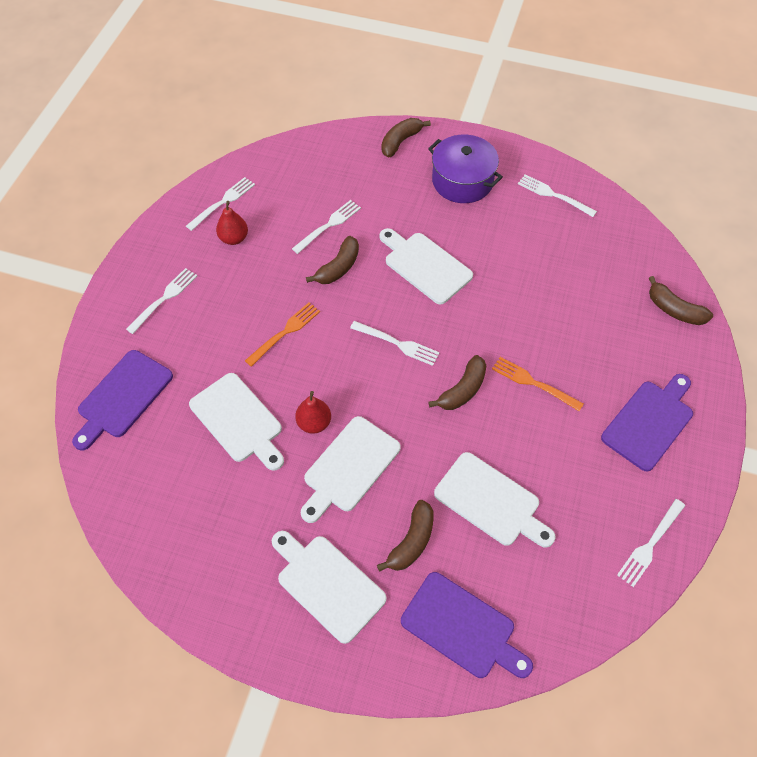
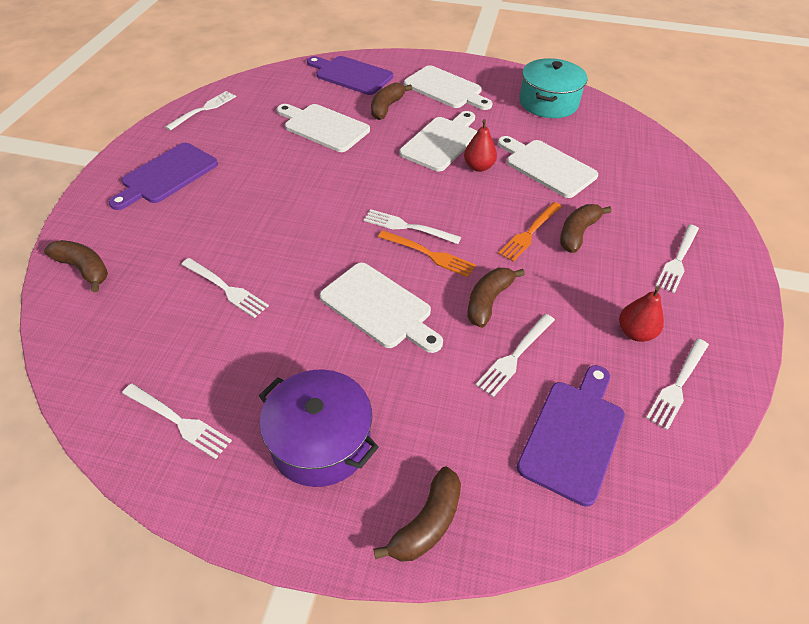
camera: 175 degrees right, 10 degrees down
purple cutting board [72,350,173,451] -> purple cutting board moved to [517,365,625,507]
brown banana [428,355,486,410] -> brown banana moved to [560,204,612,253]
orange fork [492,357,584,411] -> orange fork moved to [378,230,476,277]
none -> white fork [181,258,269,318]
none -> turquoise pot [519,58,588,118]

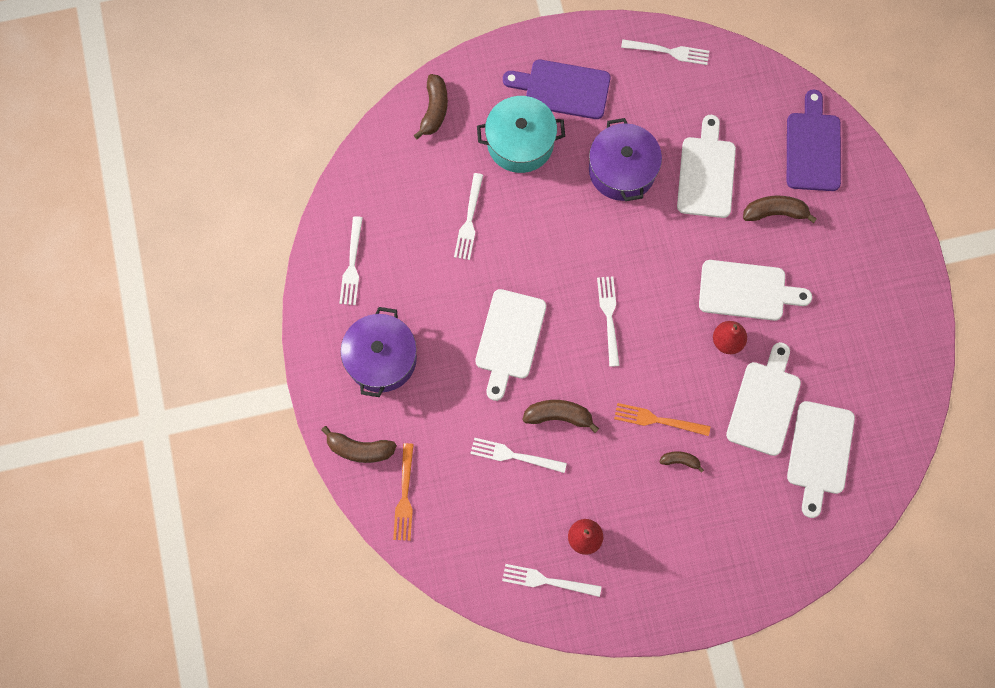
camera: 65 degrees right, 25 degrees up
orange fork [378,230,476,277] -> orange fork moved to [393,443,414,541]
white cutting board [404,65,492,110] -> white cutting board moved to [787,401,855,518]
purple cutting board [517,365,625,507] -> none
turquoise pot [519,58,588,118] -> turquoise pot moved to [477,96,565,173]
brown banana [560,204,612,253] -> brown banana [659,451,704,473], size x0.58
white fork [656,224,699,293] -> none
none -> purple pot [589,118,662,201]

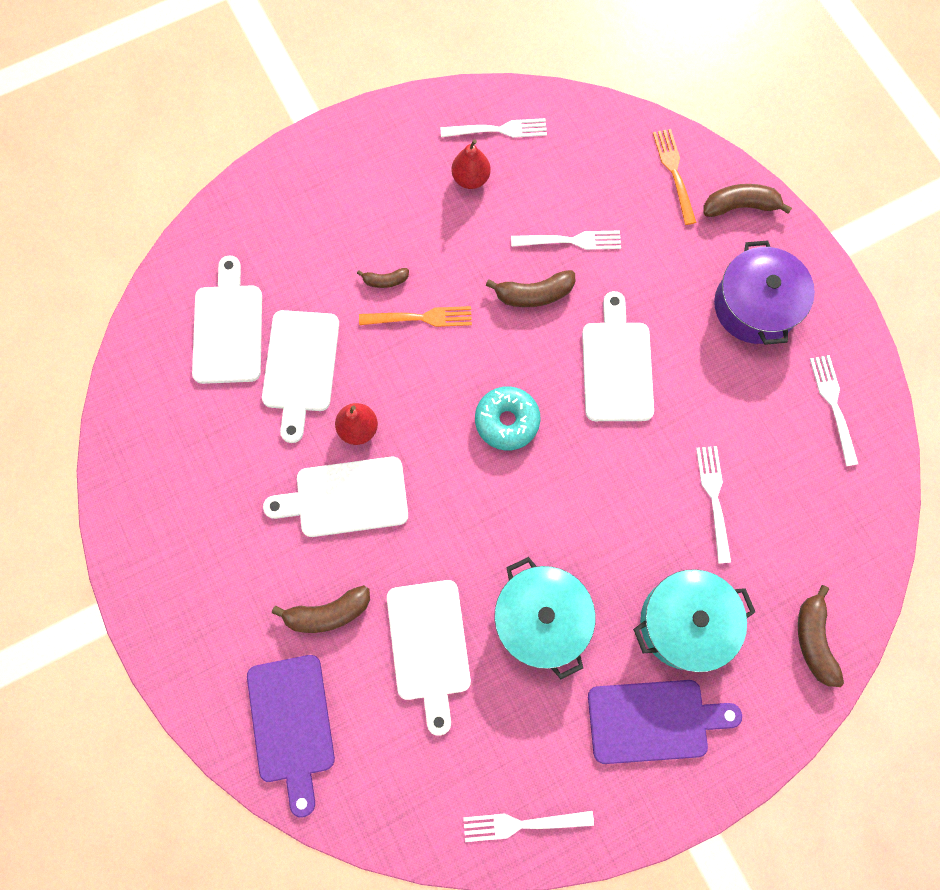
camera: 165 degrees right, 0 degrees up
purple pot [589,118,662,201] -> turquoise pot [494,557,596,679]
white fork [597,276,620,367] -> turquoise donut [475,386,541,450]

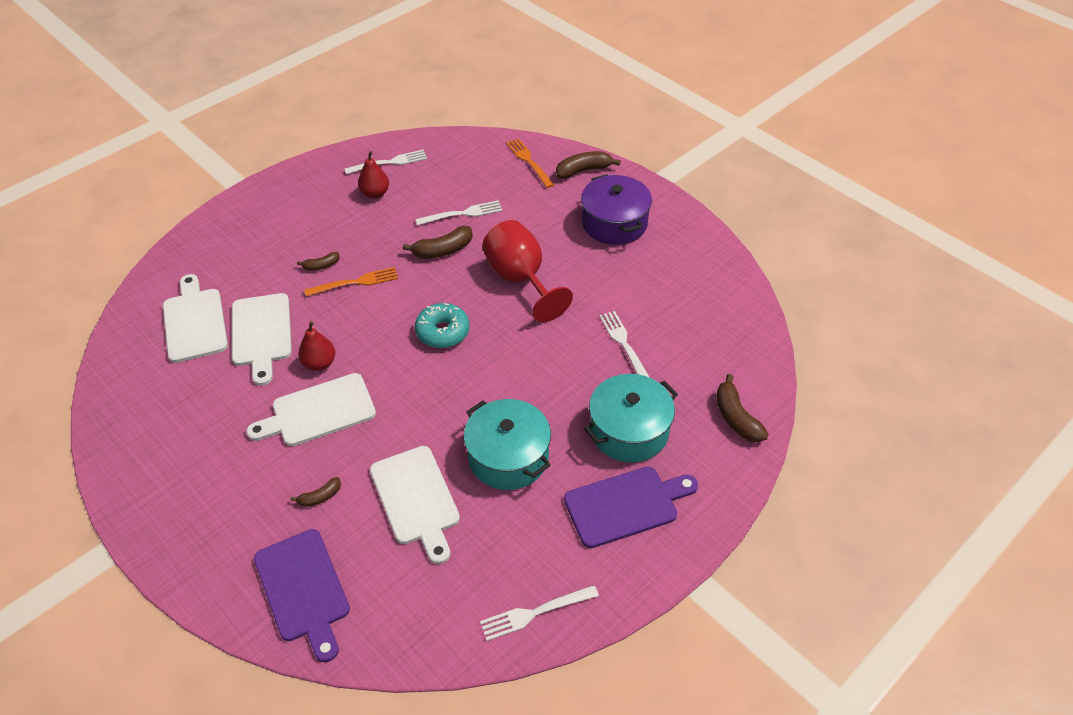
camera: 15 degrees left, 25 degrees down
brown banana [272,585,370,633] -> brown banana [291,477,341,507], size x0.58
white cutting board [582,291,654,421] -> red goblet [482,220,573,322]
white fork [810,355,858,466] -> none

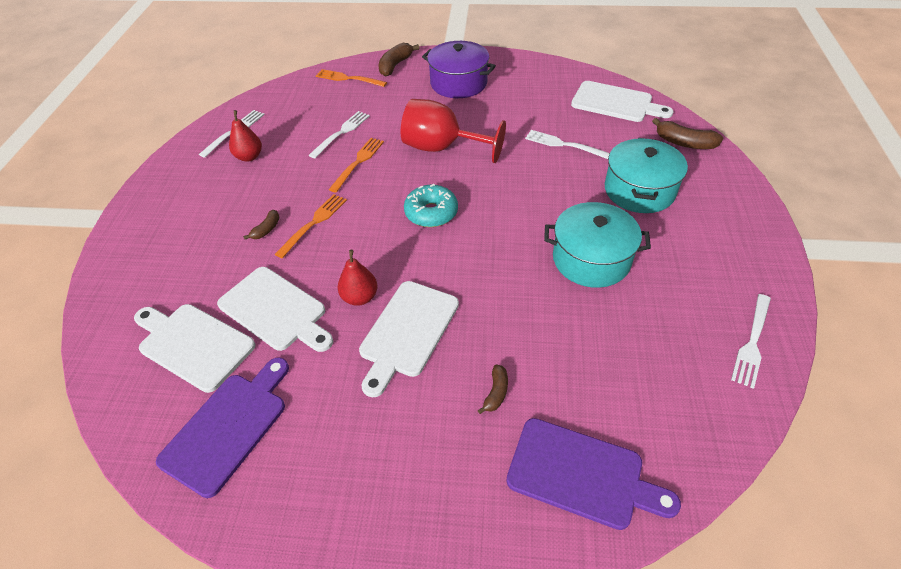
camera: 40 degrees left, 0 degrees up
white cutting board [370,446,460,564] -> white cutting board moved to [571,81,673,122]
brown banana [403,226,473,259] -> orange fork [329,138,384,193]
purple cutting board [564,467,698,548] -> purple cutting board moved to [156,358,289,498]

